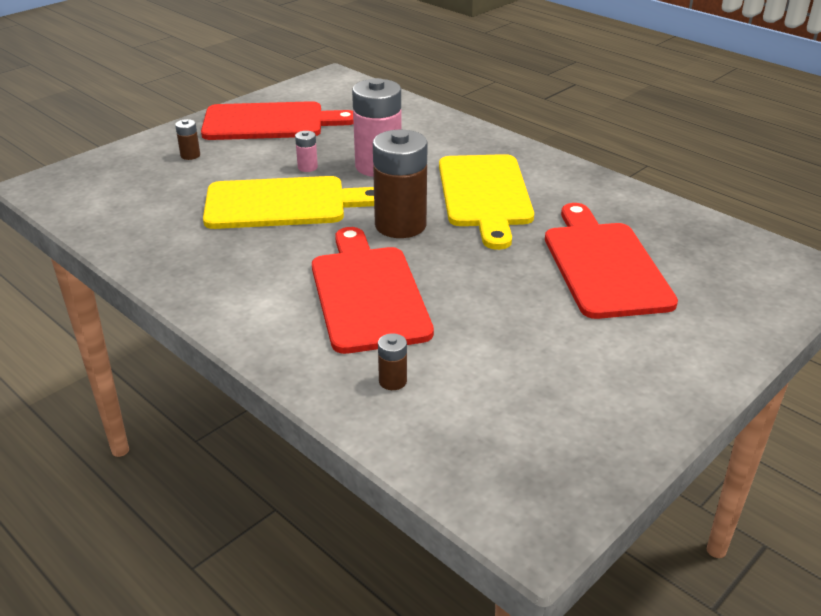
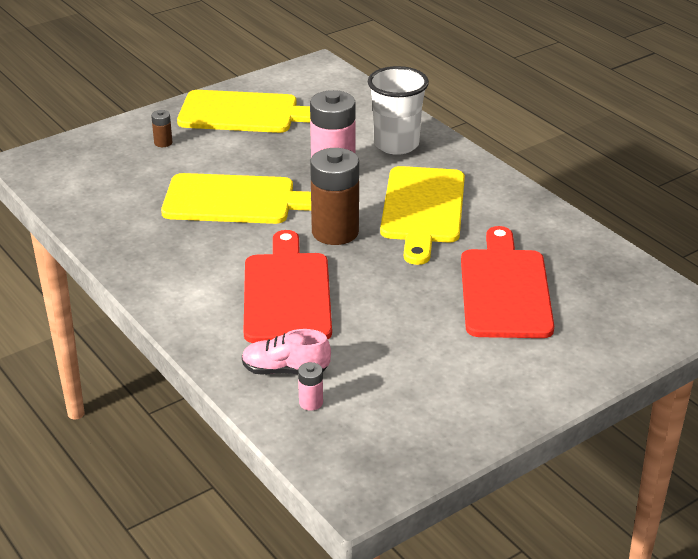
camera: 10 degrees right, 0 degrees up
red cutting board [201,101,354,140] -> yellow cutting board [177,90,310,133]
pink battery [295,131,318,172] -> pink battery moved to [298,362,323,411]
brown battery [378,333,407,390] -> pink shoe [242,329,331,375]
none -> white cup [368,66,429,155]

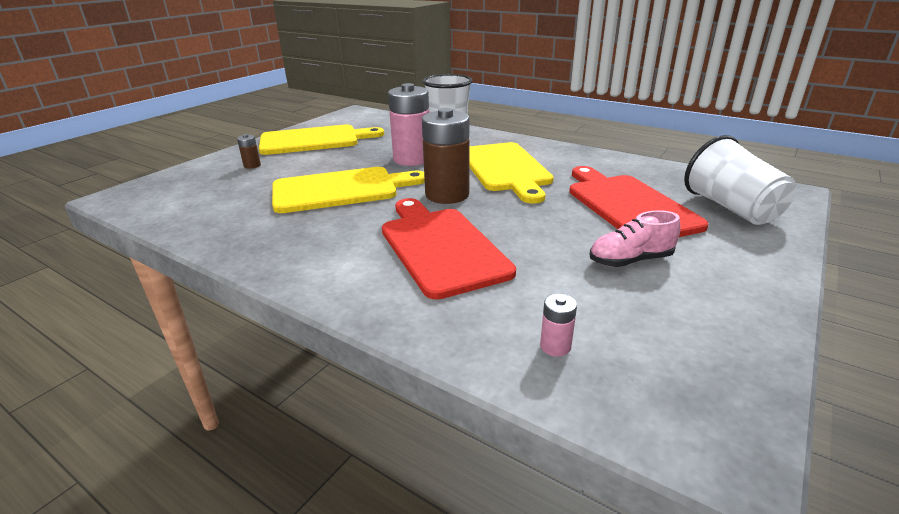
camera: 20 degrees left, 5 degrees down
pink shoe [242,329,331,375] -> pink shoe moved to [589,210,680,267]
none -> white cup [684,135,796,225]

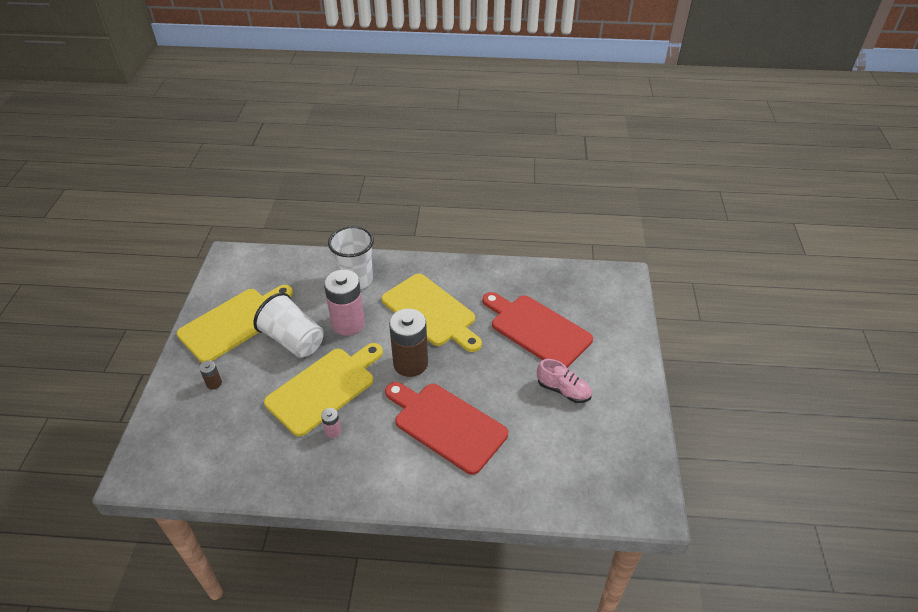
camera: 30 degrees left, 15 degrees up
pink battery [540,293,577,357] -> pink battery moved to [321,408,341,438]
pink shoe [589,210,680,267] -> pink shoe turned 105 degrees counterclockwise [537,359,592,403]
white cup [684,135,796,225] -> white cup moved to [253,293,323,358]

